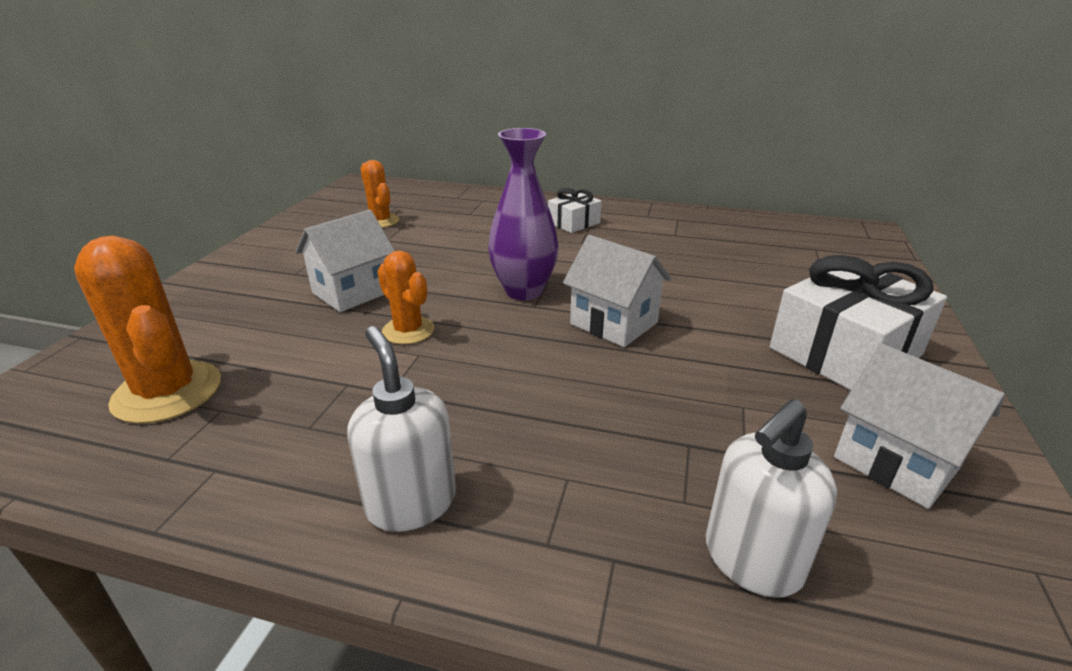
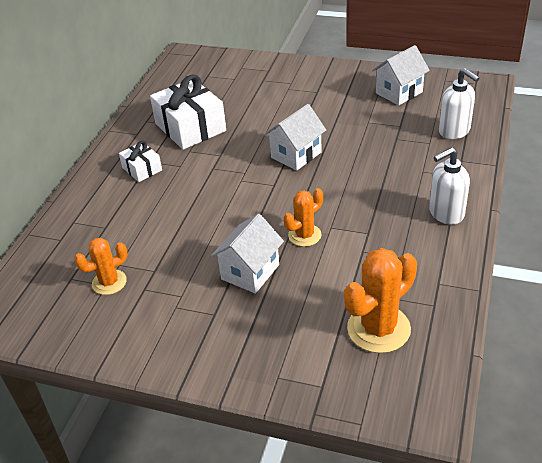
camera: 85 degrees left, 10 degrees up
white house [295,210,395,312] -> white house turned 75 degrees clockwise [211,213,284,294]
purple vase [488,128,559,300] -> none
white gift [770,255,947,390] -> white gift moved to [150,74,226,150]

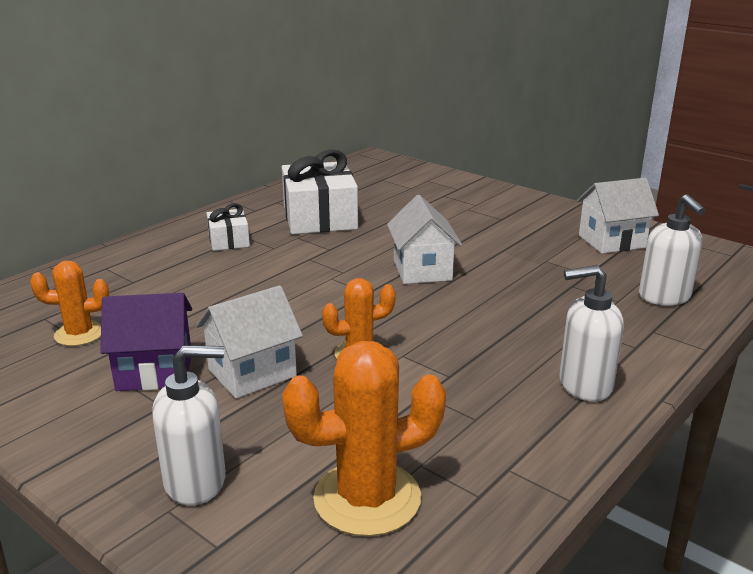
camera: 20 degrees right, 15 degrees down
white house [264,104,326,171] -> white house turned 75 degrees counterclockwise [387,195,462,284]
none -> purple house [100,293,192,391]
none -> white soap dispenser [152,345,226,505]

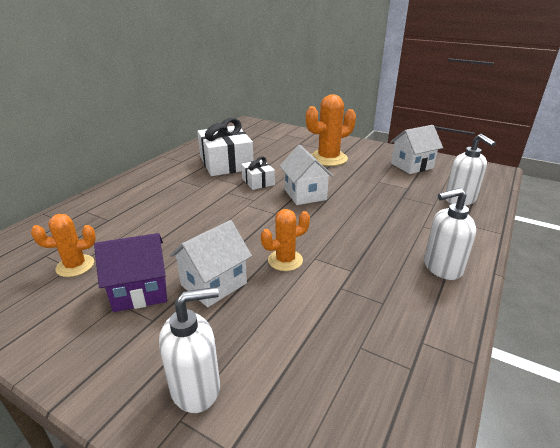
camera: 10 degrees left, 5 degrees up
white gift [207,203,250,251] -> white gift moved to [241,156,275,190]
orange cactus [282,341,446,536] -> orange cactus moved to [306,94,356,166]

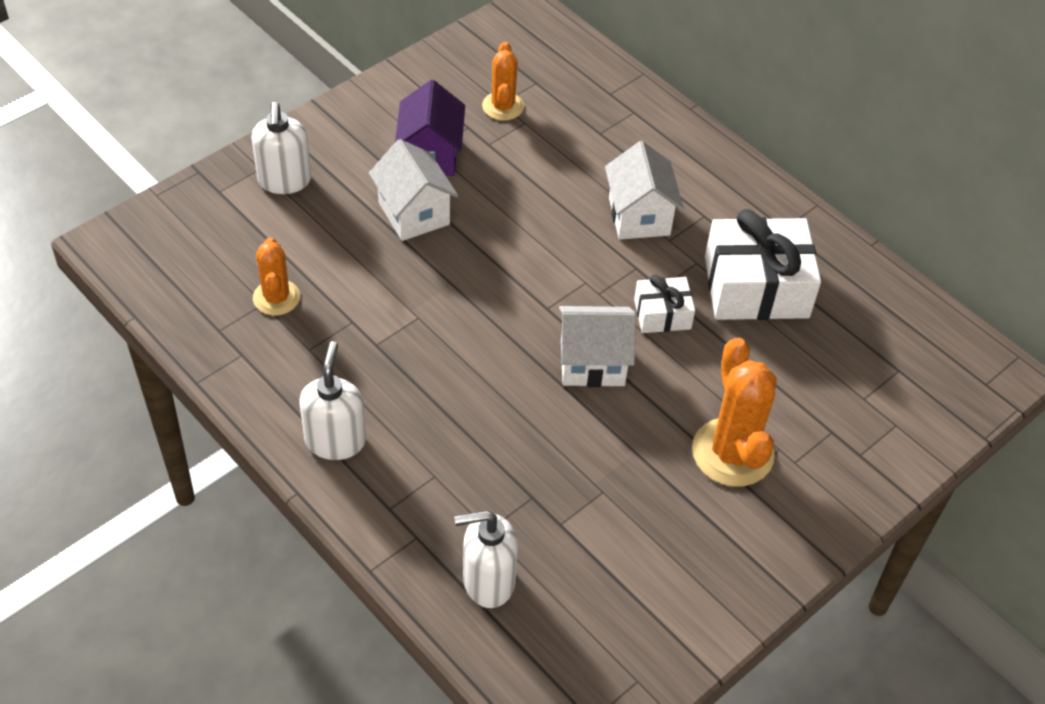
camera: 105 degrees right, 20 degrees up
orange cactus [261,209,310,271] -> orange cactus moved to [253,237,300,315]
white house [390,125,443,174] -> white house moved to [605,141,684,240]

